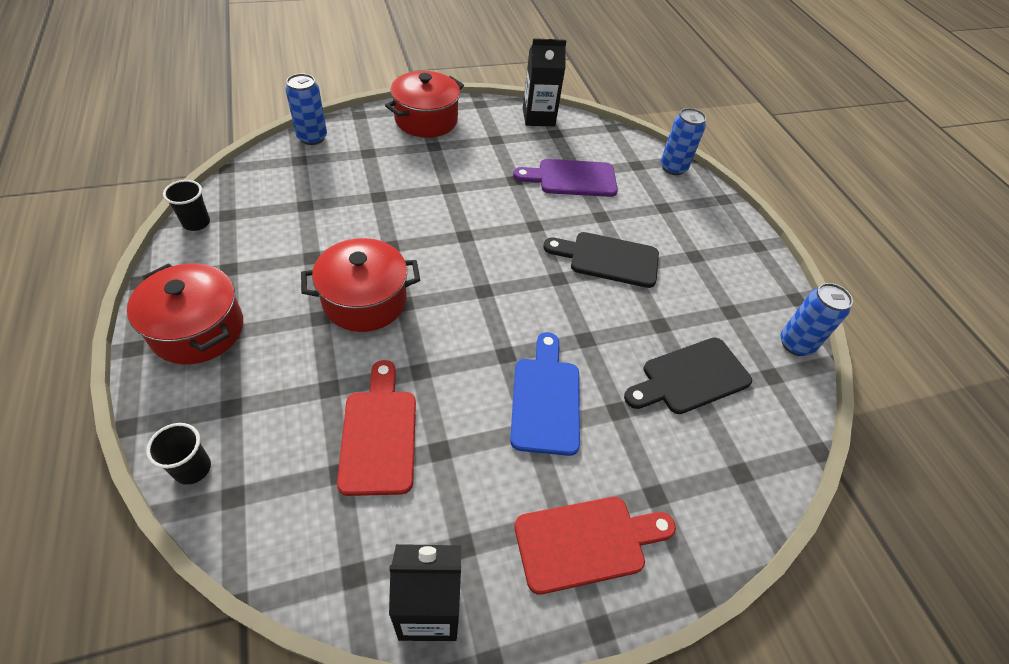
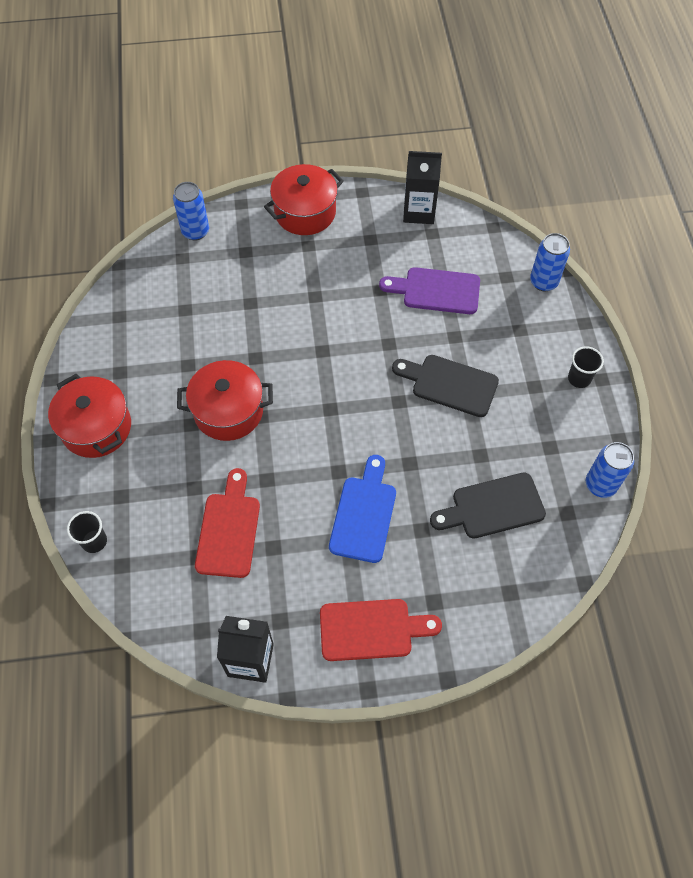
camera: 15 degrees right, 10 degrees up
black cup [163,180,210,231] -> black cup moved to [568,347,604,388]

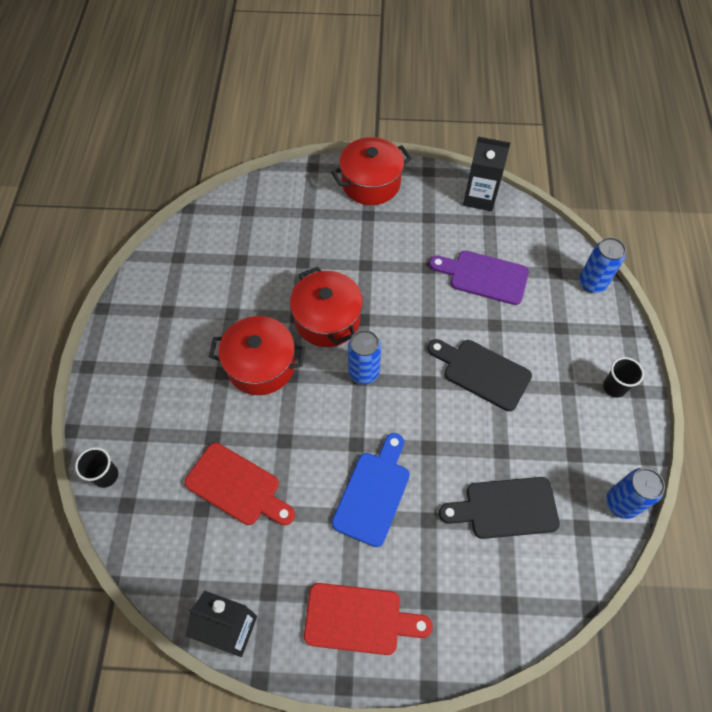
camera: 10 degrees right, 0 degrees up
red pot [48,374,131,458] -> red pot moved to [290,267,363,347]
blue can [173,182,209,241] -> blue can moved to [348,330,381,384]
red cutting board [195,468,260,578] -> red cutting board turned 105 degrees clockwise [184,443,295,525]

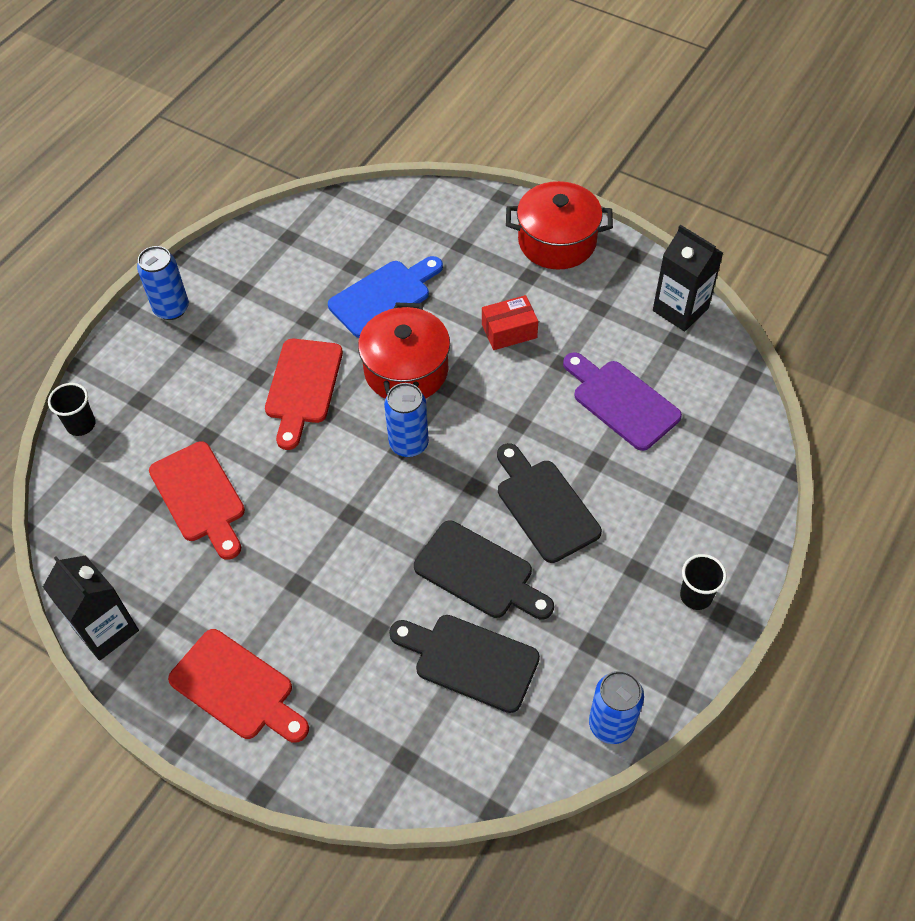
camera: 30 degrees right, 5 degrees down
red pot [209,316,305,395] -> red cutting board [265,339,343,450]
blue cutting board [332,433,410,547] -> blue cutting board moved to [328,256,443,338]
blue can [579,237,626,293] -> blue can moved to [137,246,189,320]
none -> black cutting board [414,520,554,619]
none -> red box [482,295,538,350]

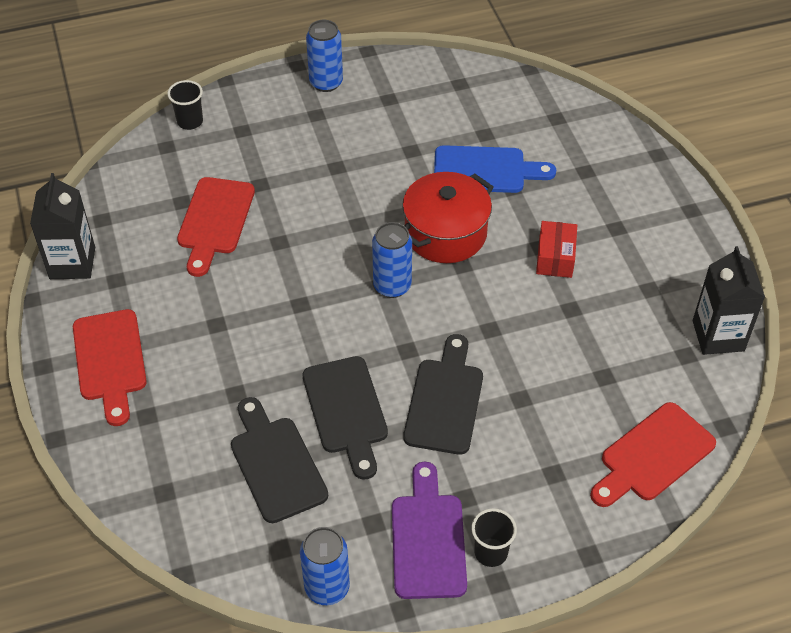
camera: 40 degrees right, 5 degrees down
red cutting board [265,339,343,450] -> red cutting board moved to [590,402,716,507]
red box [482,295,538,350] -> red box turned 75 degrees clockwise [536,221,577,278]
red pot [506,181,613,270] -> none
purple cutting board [563,352,682,451] -> purple cutting board moved to [392,462,467,599]

